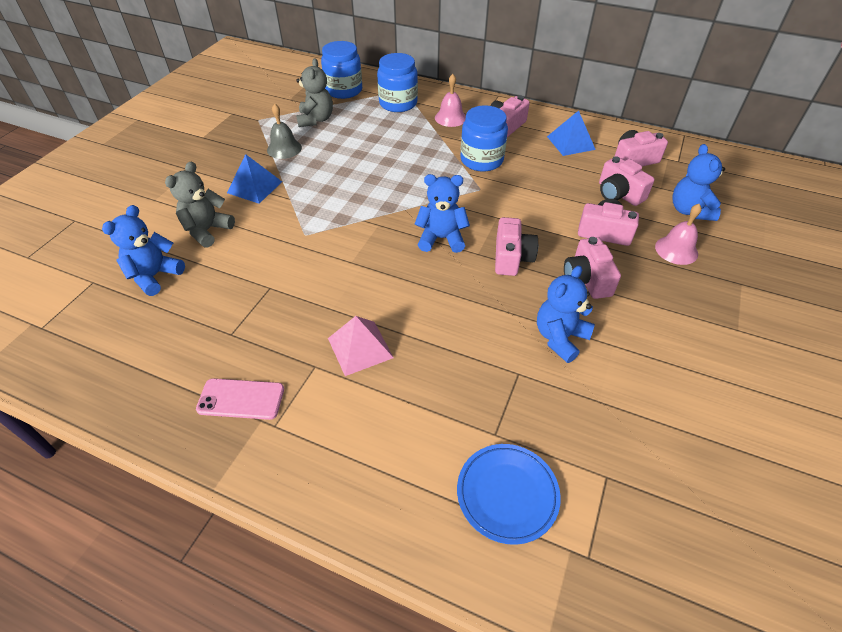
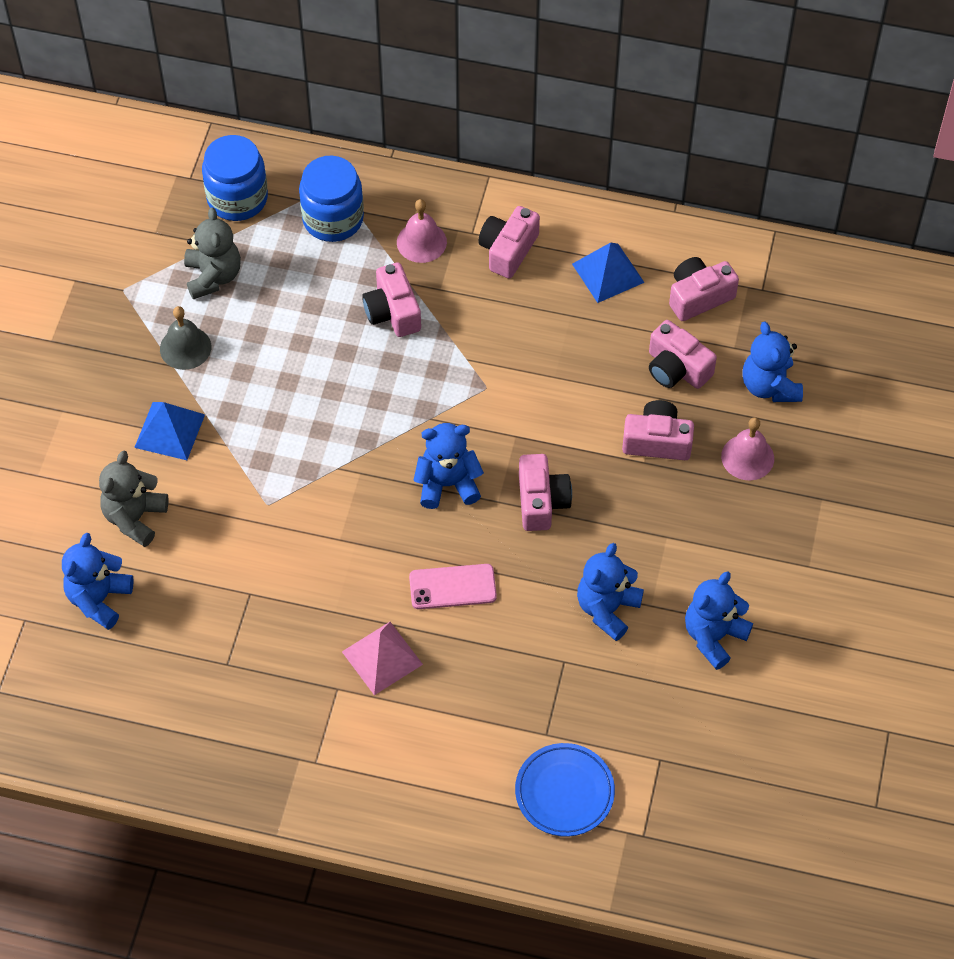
camera: 10 degrees left, 10 degrees up
pink phone [196,378,284,420] -> pink phone moved to [409,564,497,609]
blue jar [460,105,508,172] -> none
pink camera [564,237,621,299] -> pink camera moved to [362,263,421,337]
none -> blue teddy bear [685,572,753,670]

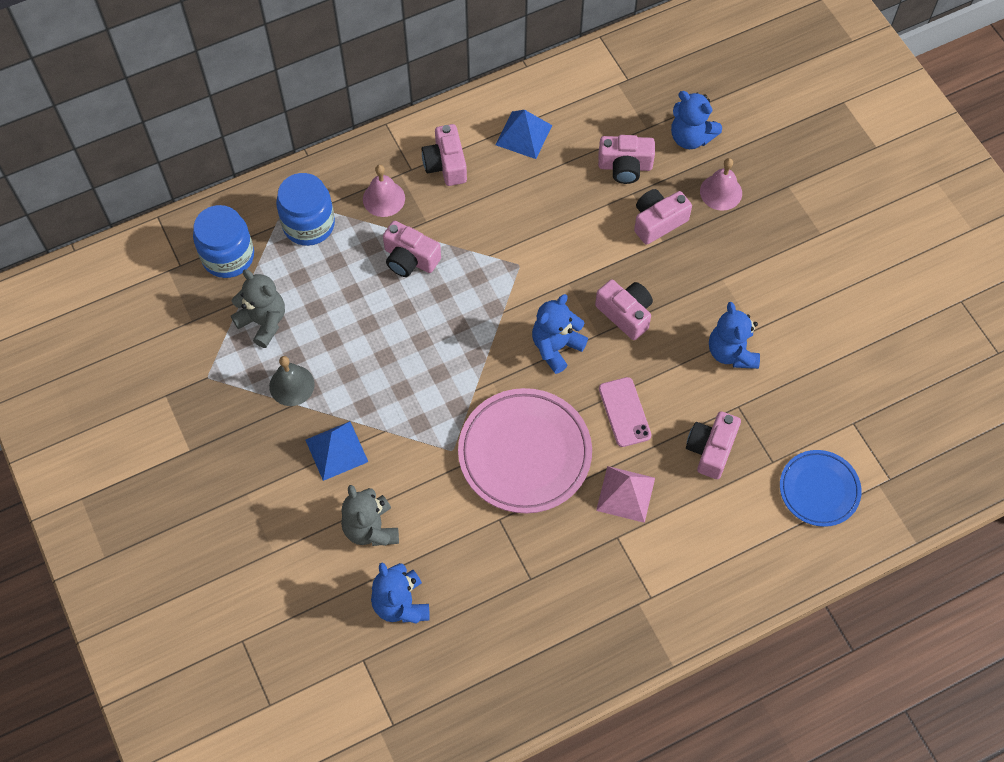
camera: 40 degrees left, 5 degrees up
pink phone [409,564,497,609] -> pink phone turned 60 degrees counterclockwise [599,377,651,447]
pink camera [669,257,739,321] -> pink camera moved to [686,412,741,479]
blue teddy bear [685,572,753,670] -> none
none -> pink plate [458,388,592,514]

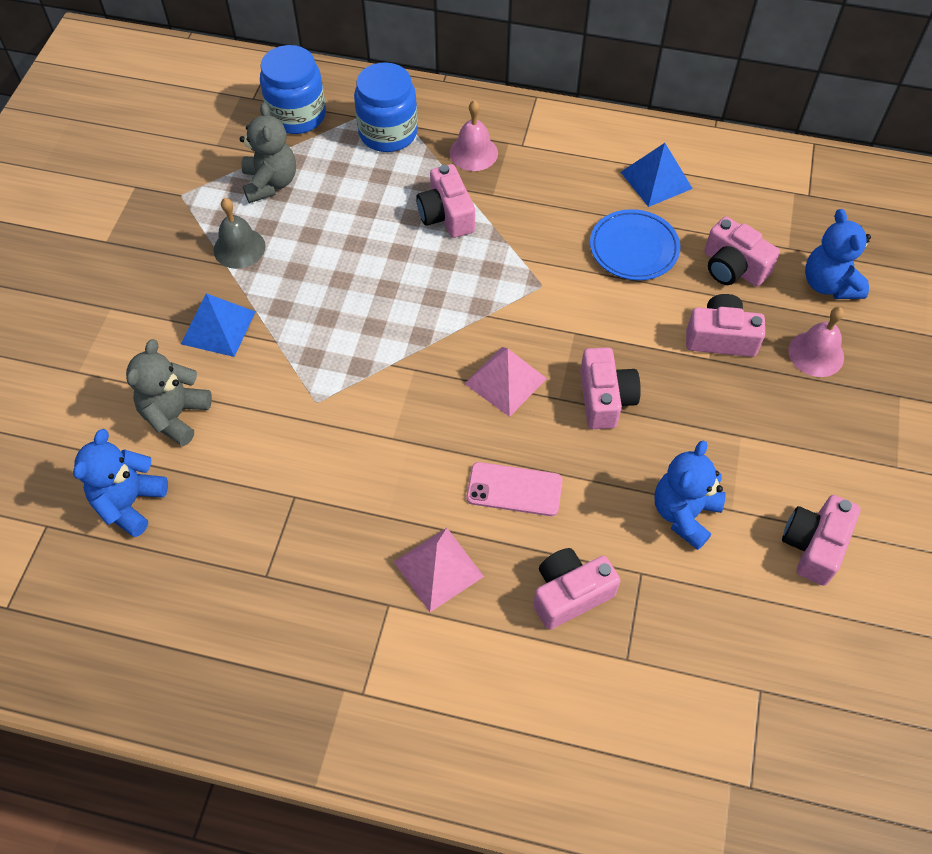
camera: 40 degrees right, 5 degrees down
pink camera [422,124,467,186] -> pink camera moved to [782,495,861,586]
pink plate [458,388,592,514] -> none
blue teddy bear [532,294,588,374] -> pink pyramid [464,347,547,417]
pink phone [599,377,651,447] -> pink phone turned 75 degrees clockwise [467,462,563,516]
blue plate [780,450,862,527] -> blue plate moved to [590,209,680,280]

